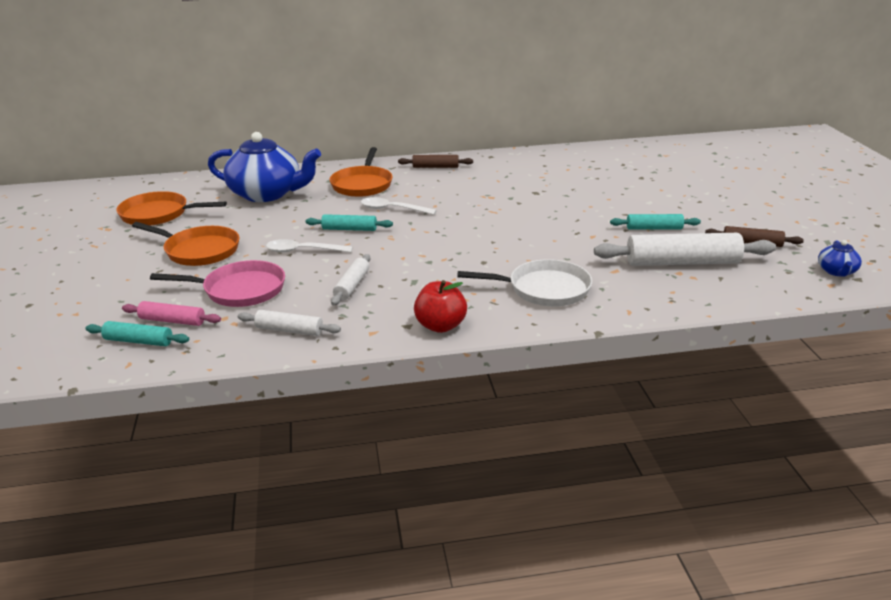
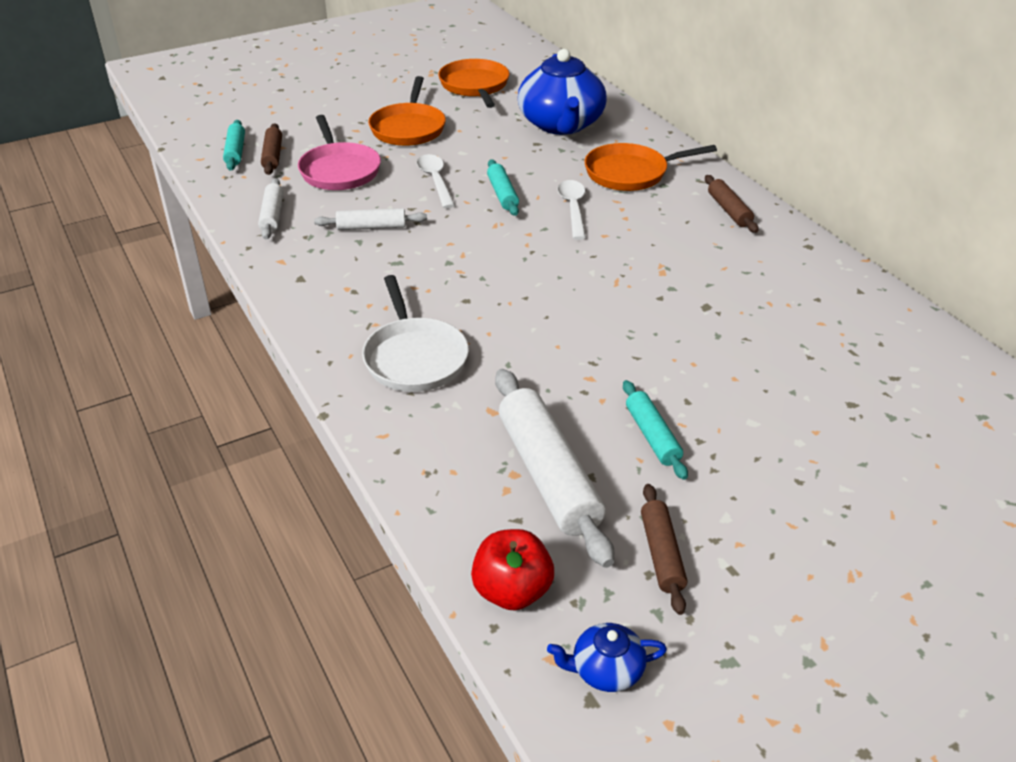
camera: 70 degrees right, 10 degrees up
pink rolling pin [122,301,221,326] -> brown rolling pin [261,123,282,175]
red apple [414,280,467,333] -> red apple moved to [471,529,554,611]

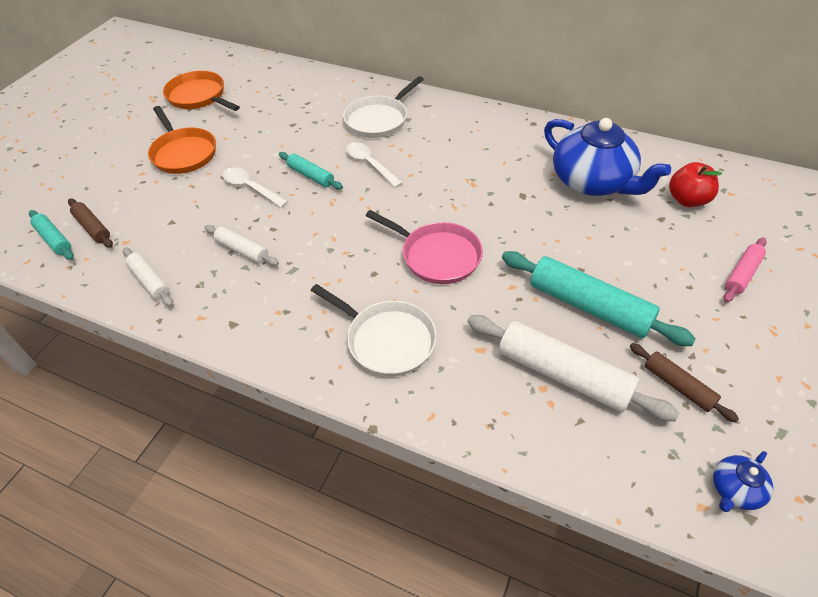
camera: 35 degrees left, 10 degrees up
pink pan [298,115,381,190] -> pink pan moved to [365,210,483,284]
white rolling pin [314,208,427,230] -> white rolling pin turned 75 degrees clockwise [204,225,279,266]
red apple [471,529,554,611] -> red apple moved to [669,162,722,207]
blue teapot [518,49,607,135] -> blue teapot moved to [544,118,671,196]
orange pan [585,143,717,191] -> white pan [343,76,424,138]
turquoise rolling pin [623,380,688,480] -> turquoise rolling pin [502,251,696,346], size x1.86
brown rolling pin [705,175,759,233] -> none
none -> pink rolling pin [724,237,767,303]

